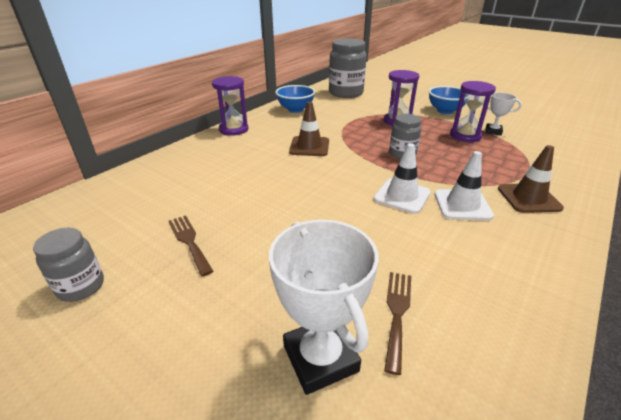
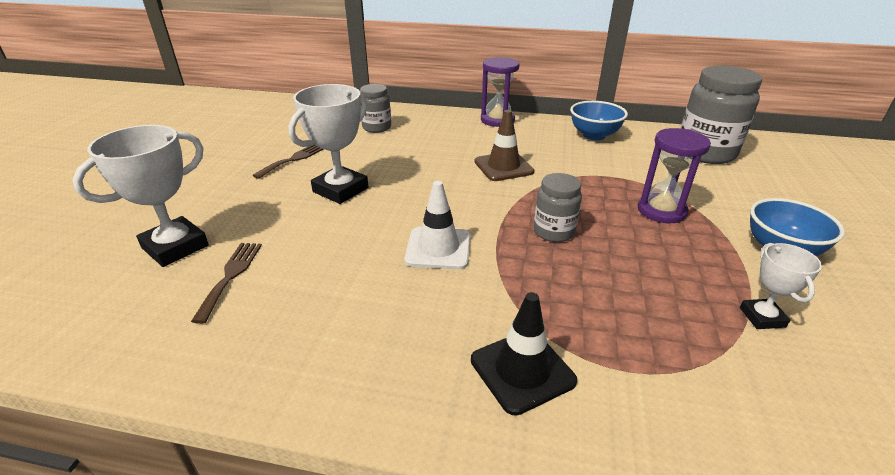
camera: 65 degrees right, 0 degrees up
grey jar [33,228,104,302] -> grey jar moved to [360,84,391,133]
brown fork [384,272,411,375] -> brown fork turned 75 degrees counterclockwise [191,243,262,324]
white traffic cone [434,151,494,220] -> none
purple hourglass [450,81,496,142] -> none
brown traffic cone [498,145,564,213] -> black traffic cone [471,292,577,416]
none -> white trophy [289,84,368,204]

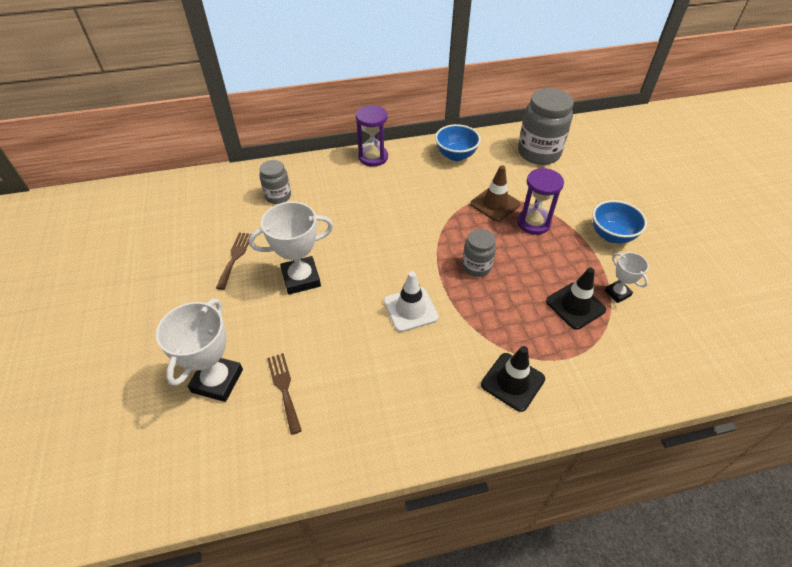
camera: 25 degrees left, 15 degrees up
white trophy [289,84,368,204] -> white trophy turned 60 degrees clockwise [249,202,333,294]
brown traffic cone [475,110,534,181] -> brown traffic cone moved to [470,165,520,222]
none -> black traffic cone [546,268,606,330]

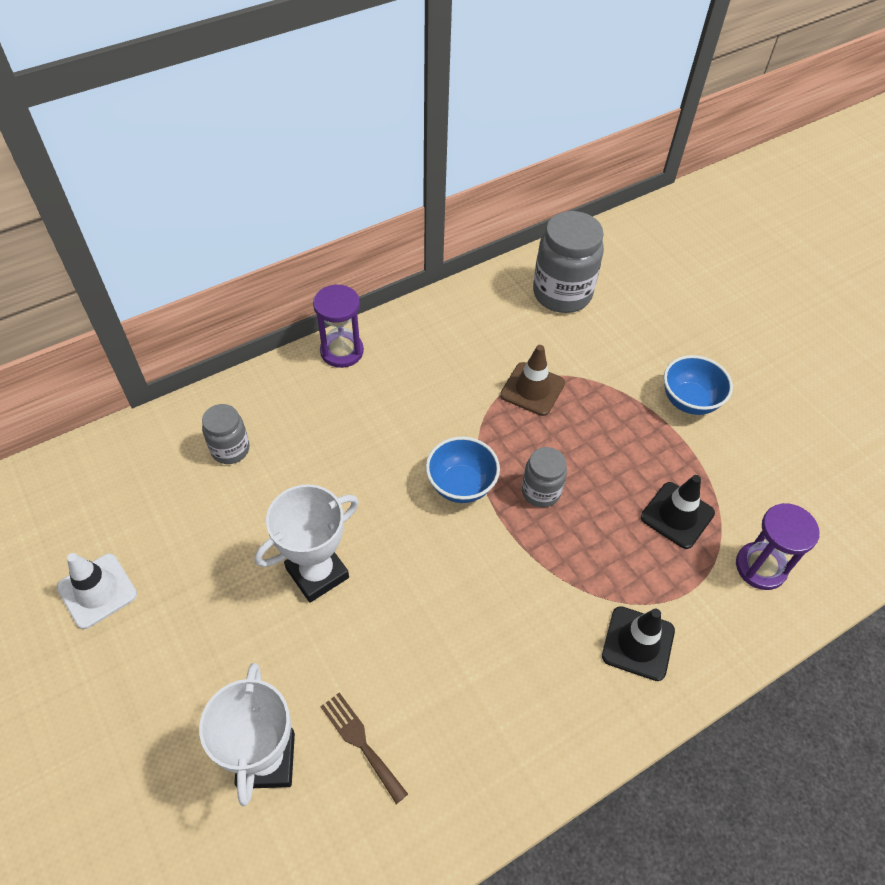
camera: 20 degrees left, 5 degrees up
brown fork [216,232,251,290] -> none
white traffic cone [384,271,439,332] -> white traffic cone moved to [57,553,137,629]
blue bowl [435,124,481,161] -> blue bowl moved to [426,436,500,503]
purple hourglass [517,168,564,235] -> purple hourglass moved to [736,503,819,590]
white trophy [605,252,649,303] -> none

